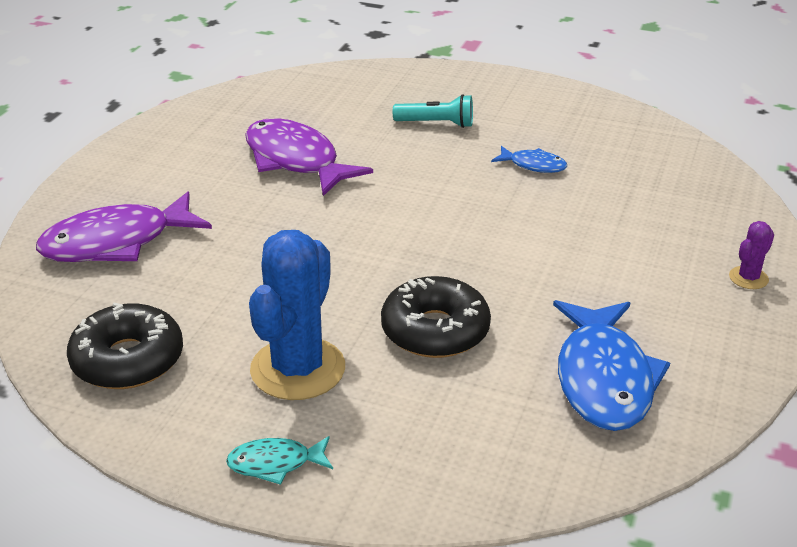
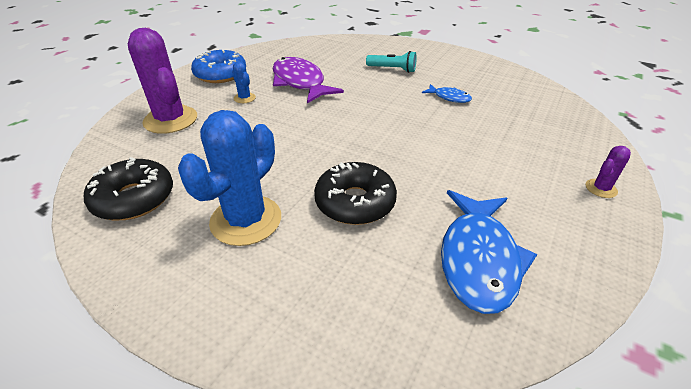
camera: 10 degrees right, 5 degrees up
purple fish [36,192,212,262] -> purple cactus [128,28,197,134]
turquoise fish [226,436,333,485] -> none
none -> blue donut [191,50,246,83]
none -> blue cactus [232,62,256,103]

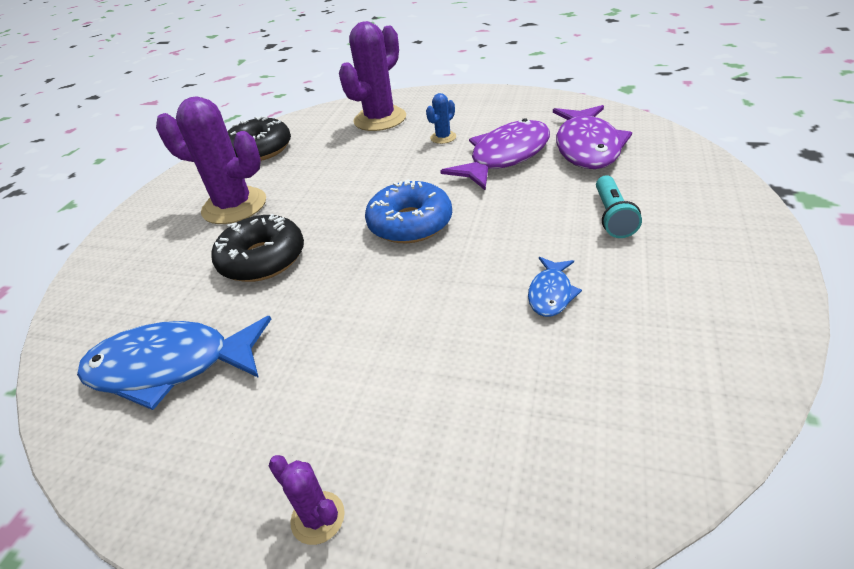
camera: 80 degrees right, 0 degrees up
blue cactus [178,110,281,246] -> purple cactus [156,96,266,224]
blue donut [191,50,246,83] -> blue donut moved to [365,179,452,243]
none -> purple fish [553,105,632,169]

